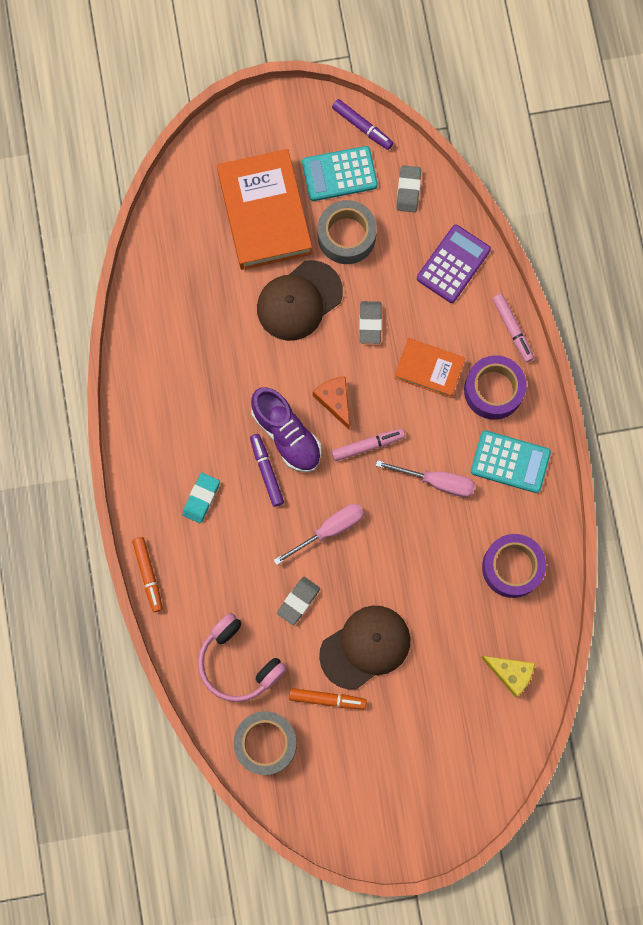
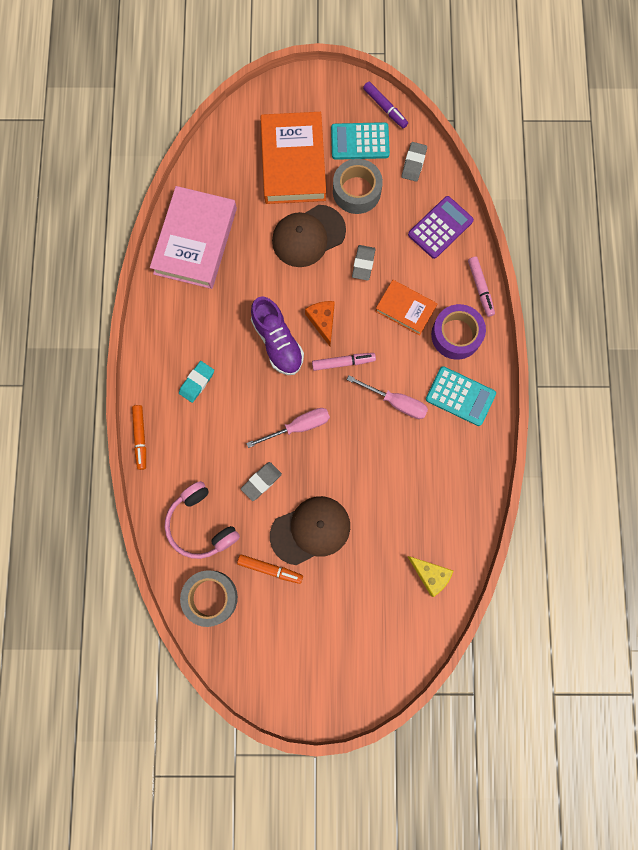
camera: 10 degrees right, 0 degrees up
purple marker [250,434,284,507] -> none
purple tape [482,534,546,598] -> none
none -> pink book [150,186,237,289]

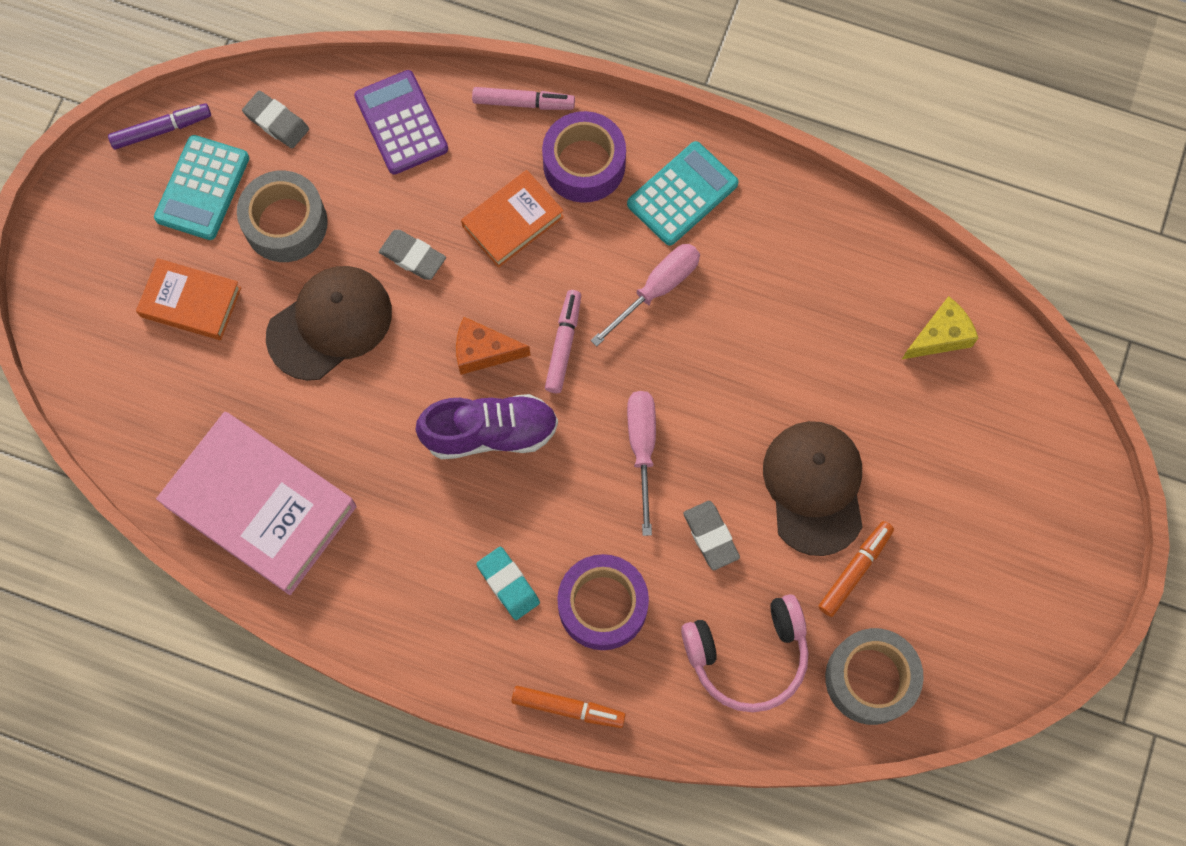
camera: 70 degrees left, 5 degrees down
orange book [261,112,326,204] -> orange book [136,258,241,340], size x0.56
brown cap [272,205,346,267] -> brown cap turned 120 degrees counterclockwise [266,266,392,381]
none -> purple tape [557,554,649,650]

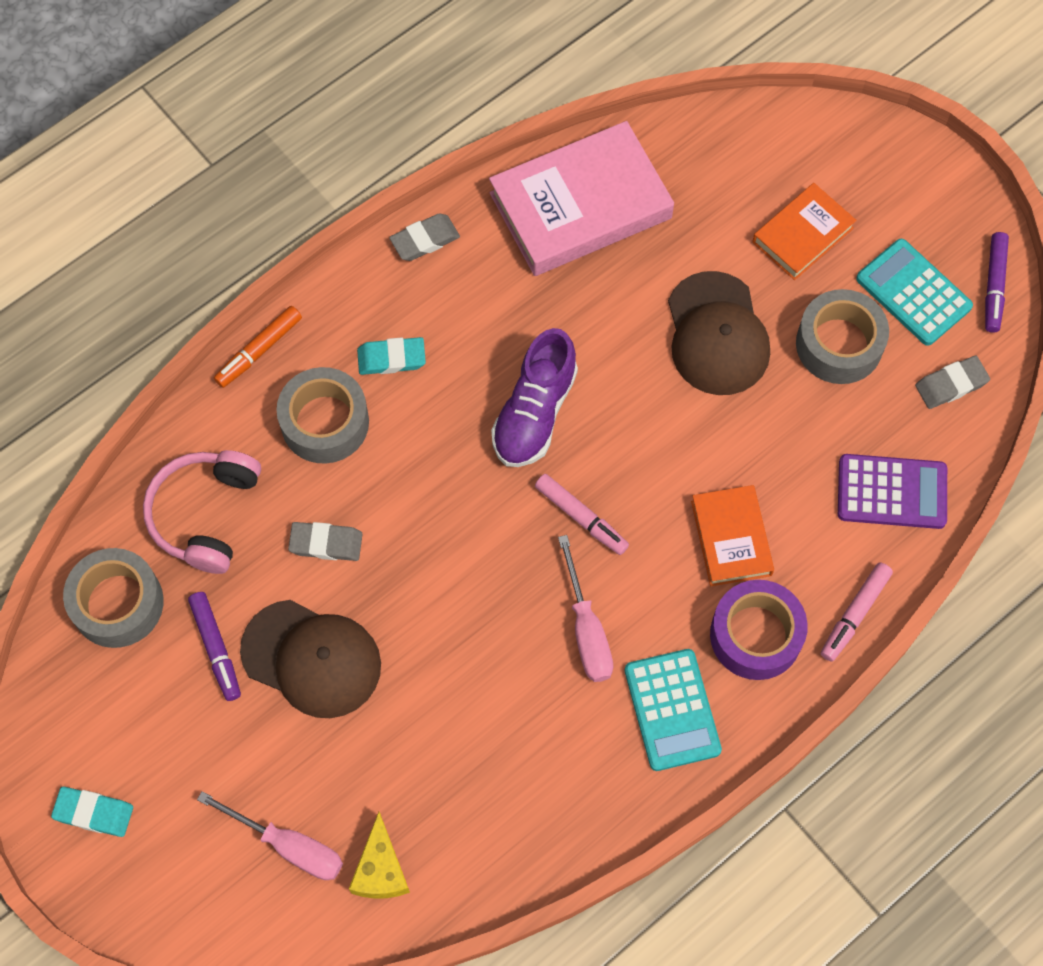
camera: 120 degrees right, 5 degrees down
grey eraser [379,230,446,280] -> grey eraser moved to [389,213,460,261]
orange cheese [456,317,531,375] -> none
purple tape [557,554,649,650] -> grey tape [276,367,369,464]
pink screwdriver [627,391,656,536] -> pink screwdriver moved to [197,791,343,880]
orange marker [818,521,894,617] -> purple marker [188,592,241,701]
none -> turquoise eraser [51,787,133,837]

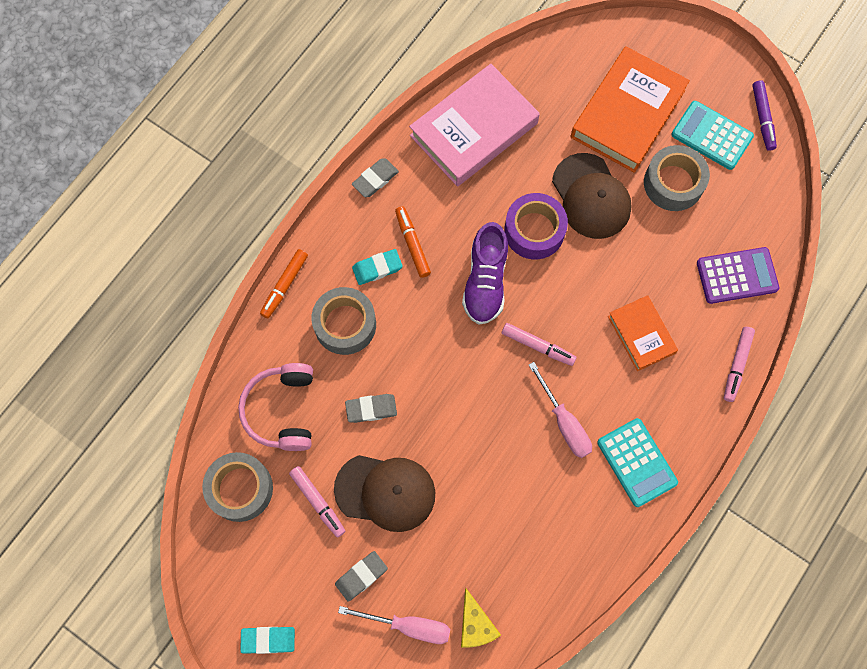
camera: 15 degrees left, 5 degrees up
purple marker [188,592,241,701] -> pink marker [289,466,345,538]
purple tape [710,580,808,680] -> purple tape moved to [504,193,568,259]
orange book [752,183,856,280] -> orange book [571,46,690,173], size x1.79
grey eraser [915,356,990,409] -> grey eraser moved to [335,551,388,602]
none -> orange marker [395,206,431,278]

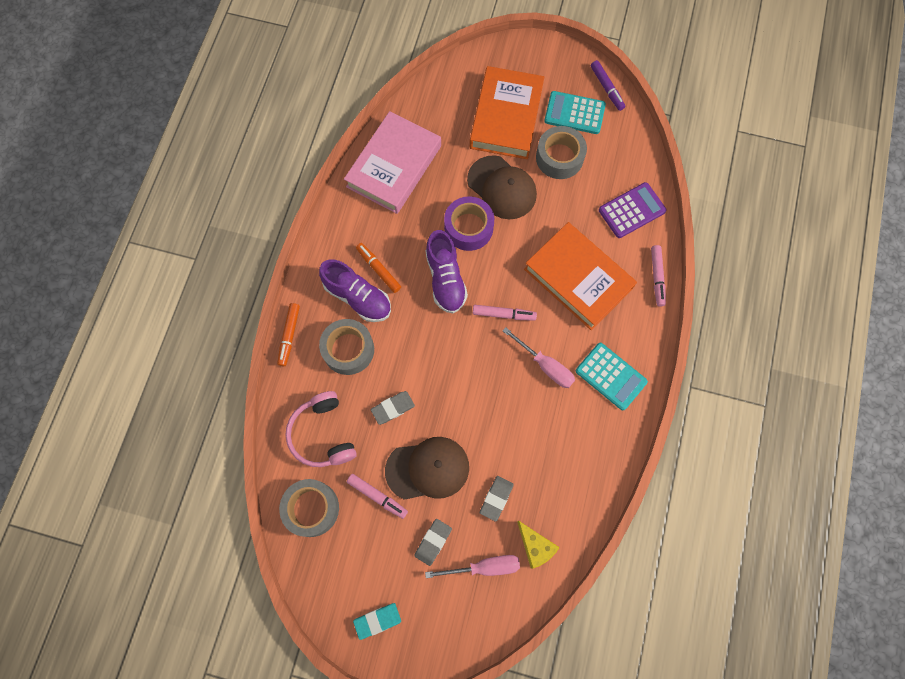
camera: 20 degrees left, 0 degrees up
grey eraser [352,158,399,197] -> grey eraser moved to [480,476,514,522]
turquoise eraser [352,249,403,285] -> purple shoe [319,259,391,322]
orange book [608,295,678,371] -> orange book [524,222,637,330], size x1.79

